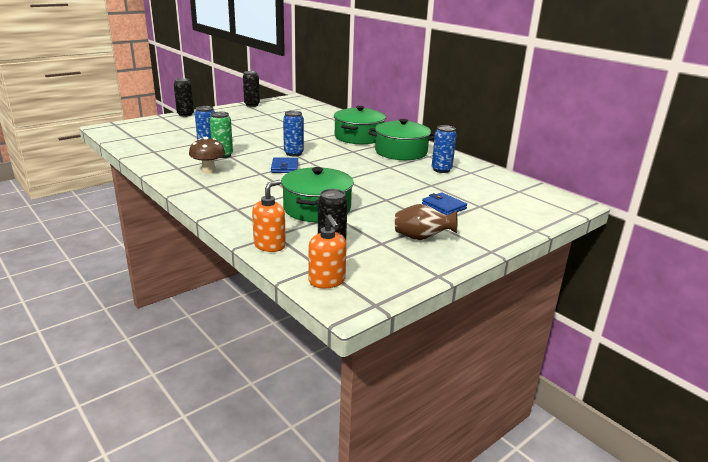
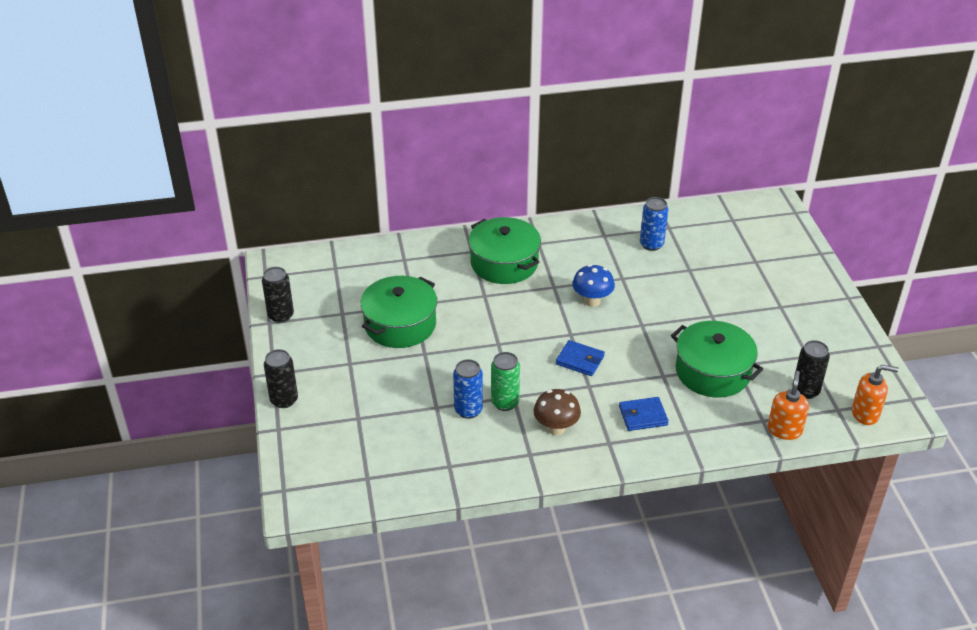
camera: 60 degrees left, 15 degrees up
orange soap dispenser [252,180,286,252] -> orange soap dispenser turned 45 degrees clockwise [768,371,809,440]
blue can [283,111,304,156] -> none
green pot [369,119,435,160] -> green pot moved to [360,276,437,348]
brown vase [395,204,457,240] -> none
blue wallet [422,192,467,215] -> blue wallet moved to [619,397,669,431]
none -> blue mushroom [572,264,615,307]

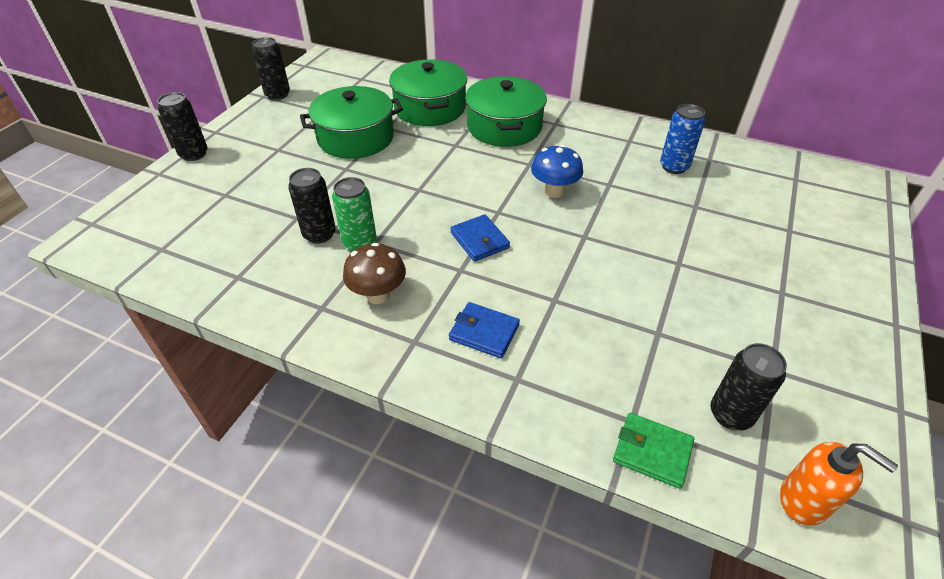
camera: 35 degrees right, 5 degrees up
blue can [453,359,483,419] -> black can [288,168,336,244]
green pot [671,321,763,398] -> green pot moved to [389,59,468,126]
orange soap dispenser [768,371,809,440] -> green wallet [613,413,694,489]

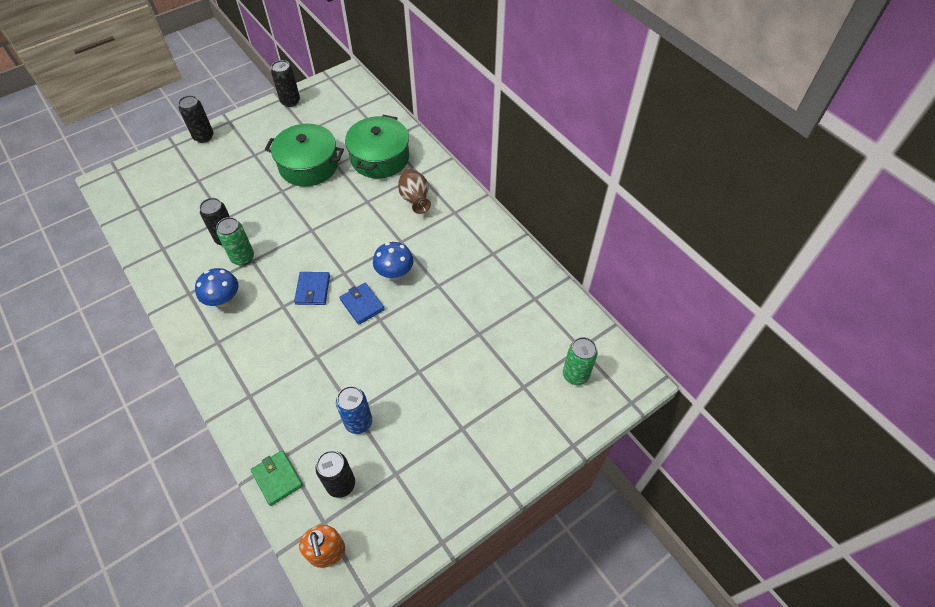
camera: 30 degrees right, 10 degrees up
brown mushroom [343,243,406,304] -> blue mushroom [195,268,238,307]
blue wallet [449,302,520,358] -> blue wallet moved to [340,283,385,325]
green pot [465,76,547,147] -> brown vase [398,168,431,214]
blue can [660,104,705,174] -> blue can moved to [336,386,372,434]
none -> green can [563,337,598,385]

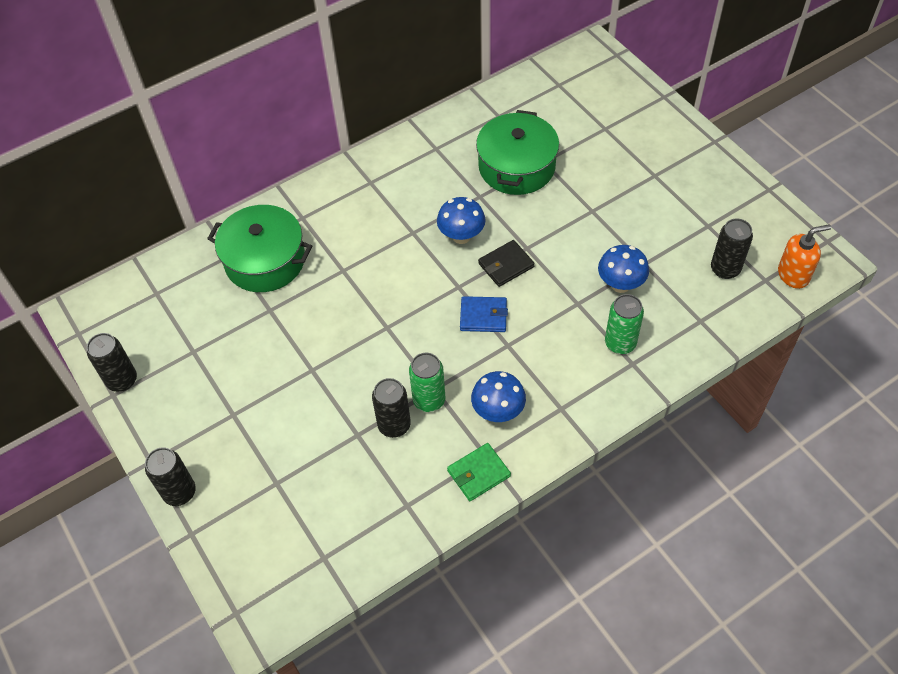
camera: 85 degrees left, 0 degrees up
green wallet [251,450,303,506] -> green wallet moved to [447,443,511,501]
green pot [265,123,344,186] -> green pot moved to [476,110,559,195]
blue can [336,386,372,434] -> none
blue wallet [340,283,385,325] -> black wallet [478,240,535,287]
brown vase [398,168,431,214] -> none
green can [563,337,598,385] -> green can moved to [605,294,644,354]
none -> blue mushroom [598,245,649,293]

